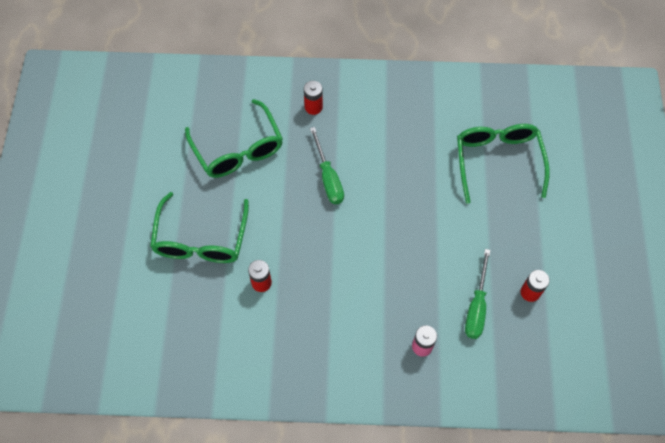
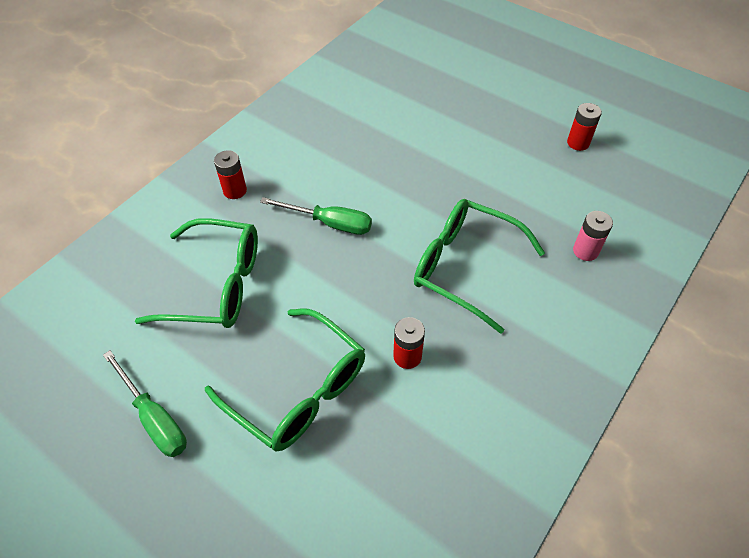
camera: 55 degrees left, 10 degrees down
green glasses [457,124,550,204] -> green glasses moved to [414,199,545,334]
green screwdriver [465,249,491,339] -> green screwdriver moved to [103,350,187,457]

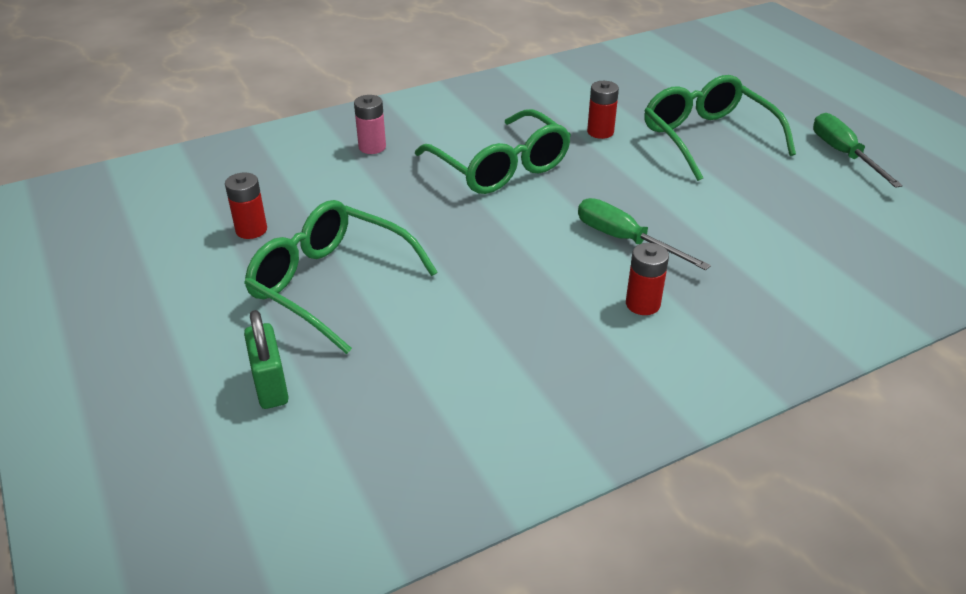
camera: 155 degrees left, 15 degrees down
green glasses [135,218,258,328] -> green glasses moved to [244,200,438,354]
red battery [214,150,247,199] -> red battery moved to [626,243,669,315]
none -> green padlock [244,310,289,409]

